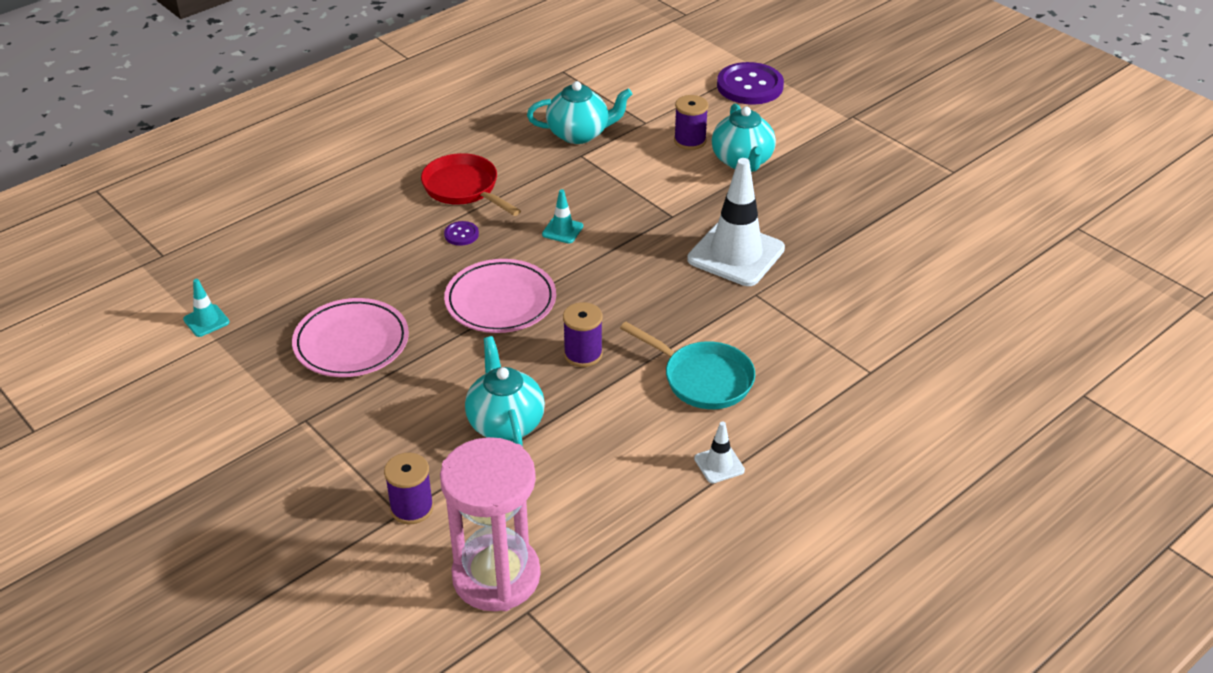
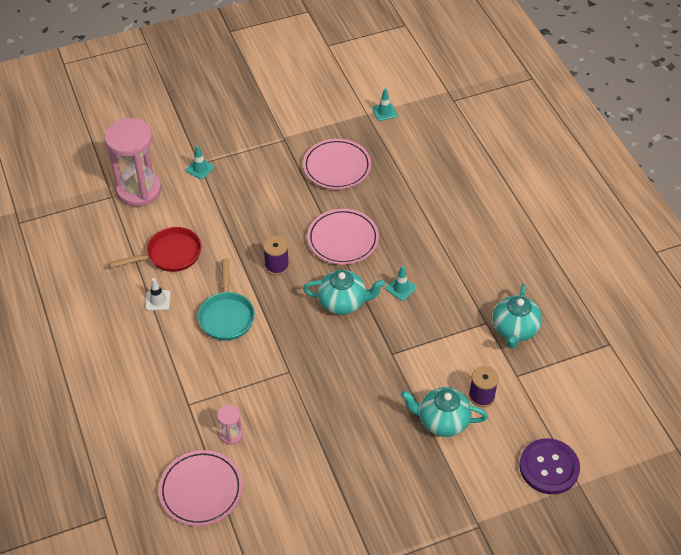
camera: 110 degrees right, 10 degrees up
purple spool [384,453,434,524] -> turquoise traffic cone [186,145,214,179]
red pan [421,153,521,216] -> red pan moved to [109,227,201,272]
purple button [444,221,479,246] -> none
turquoise teapot [465,336,545,445] -> turquoise teapot moved to [303,270,385,315]
turquoise pan [620,322,755,409] -> turquoise pan turned 60 degrees counterclockwise [198,258,255,341]
white traffic cone [687,158,785,286] -> none
none -> pink plate [159,450,243,526]
none -> pink hourglass [217,405,243,445]

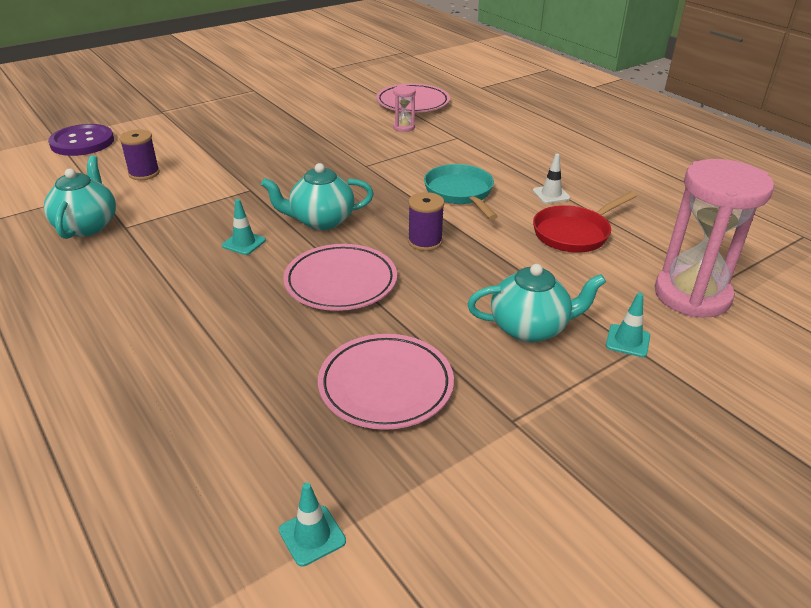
camera: 165 degrees right, 15 degrees down
turquoise teapot [401,387,488,437] -> turquoise teapot moved to [467,264,606,342]

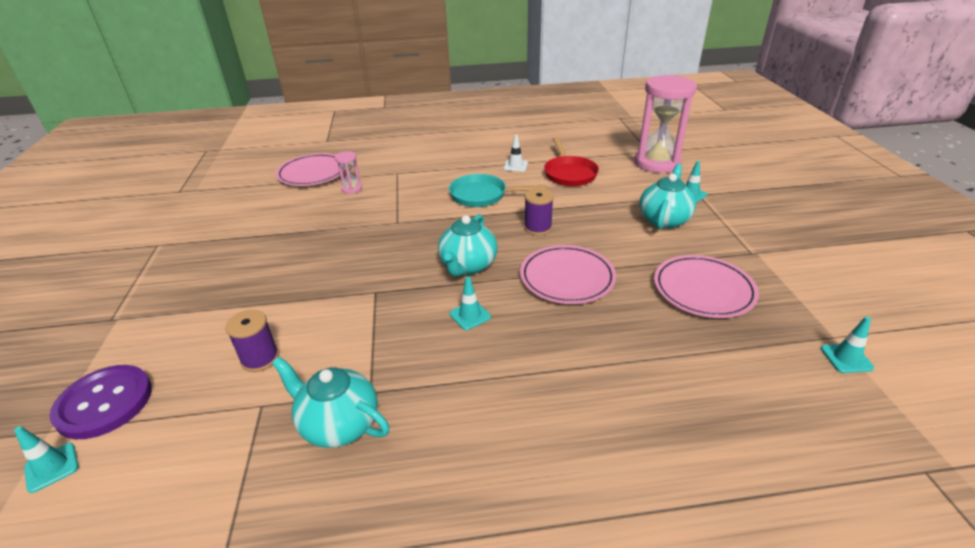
camera: 60 degrees left, 0 degrees up
none -> turquoise traffic cone [14,426,79,493]

